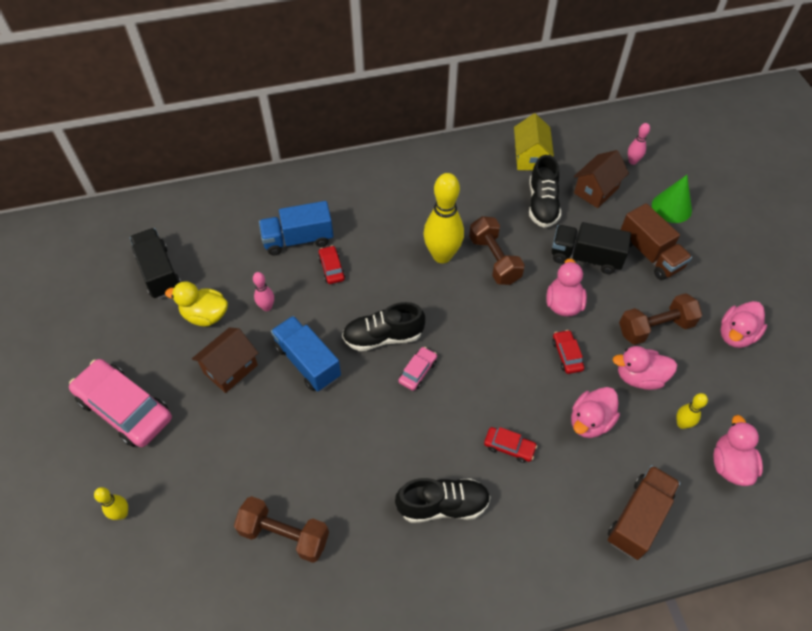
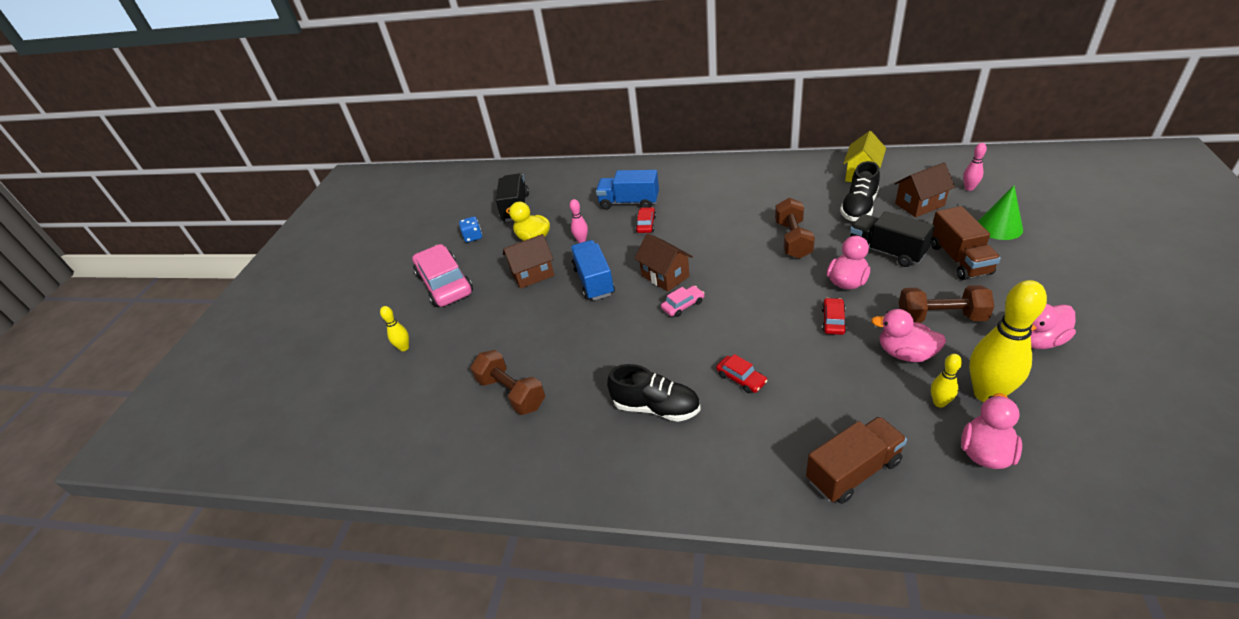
camera: 30 degrees right, 15 degrees down
black shoe [342,302,425,351] -> brown house [634,233,693,292]
yellow bowling pin [423,173,464,263] -> yellow bowling pin moved to [969,280,1047,402]
pink duck [571,387,620,438] -> none
none -> blue dice [459,217,482,243]

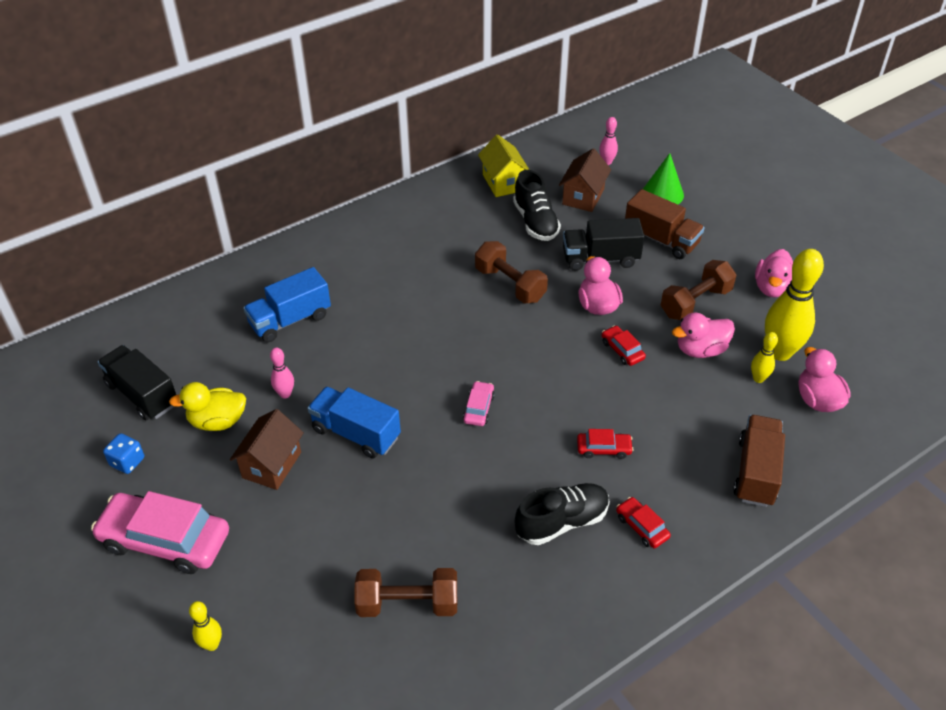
camera: 50 degrees left, 5 degrees up
brown house [634,233,693,292] -> none
red car [636,207,656,233] -> red car moved to [616,497,671,548]

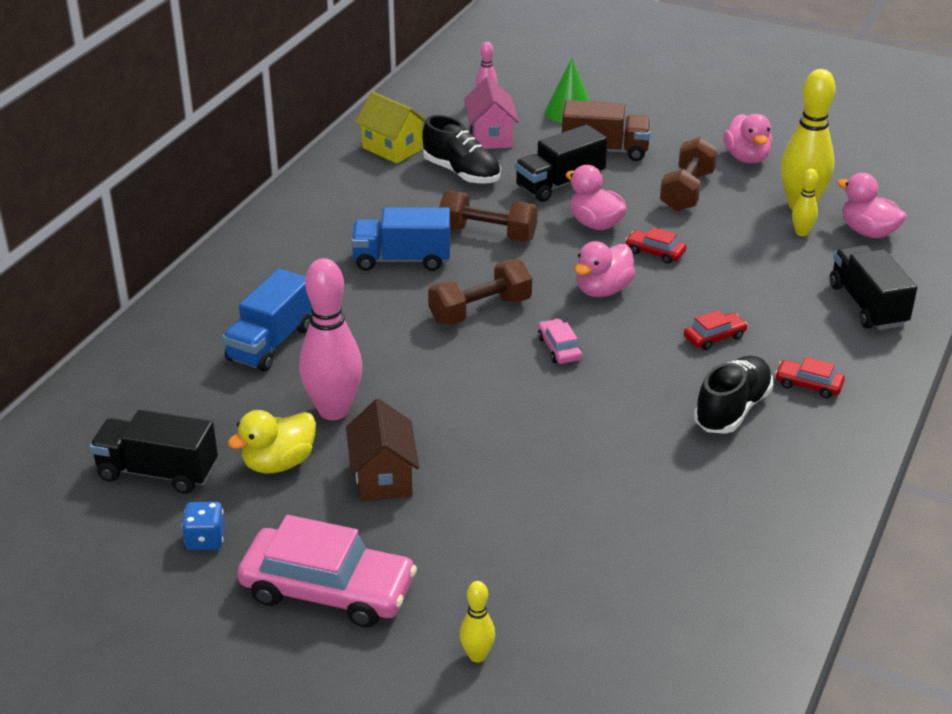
camera: 30 degrees left, 10 degrees down
pink car [91,491,229,574] -> pink car turned 150 degrees counterclockwise [237,515,417,628]
pink bowling pin [270,348,294,398] -> pink bowling pin [299,258,362,420], size x2.10
blue truck [308,387,401,458] -> blue truck moved to [351,207,450,271]
brown dumbbell [354,568,457,617] -> brown dumbbell moved to [428,260,532,325]
brown house [559,148,611,212] -> pink house [464,77,519,149]
pink duck [672,312,735,358] -> pink duck moved to [574,241,635,297]
brown truck [733,415,785,507] -> black truck [830,245,917,330]

